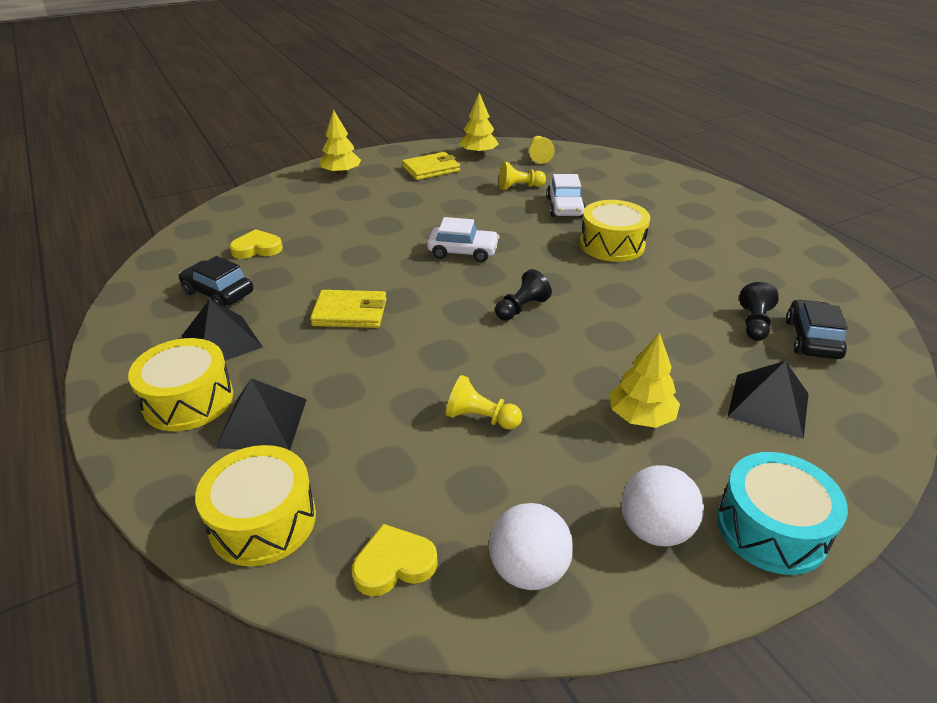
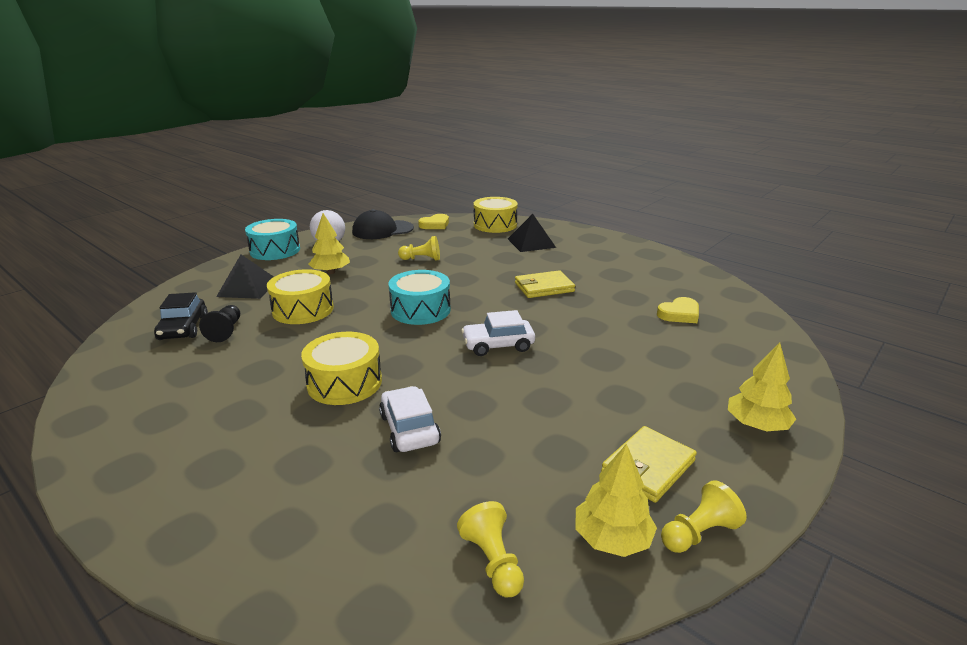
camera: 160 degrees right, 10 degrees down
yellow drum [128,338,233,431] -> yellow drum moved to [267,269,334,324]
black car [179,256,253,307] -> none
black pyramid [181,299,263,361] -> none
white ball [489,503,573,590] -> black cap [352,209,414,239]
black pawn [495,269,552,321] -> turquoise drum [388,270,451,325]
yellow pawn [499,162,546,190] -> yellow pawn moved to [661,480,747,553]

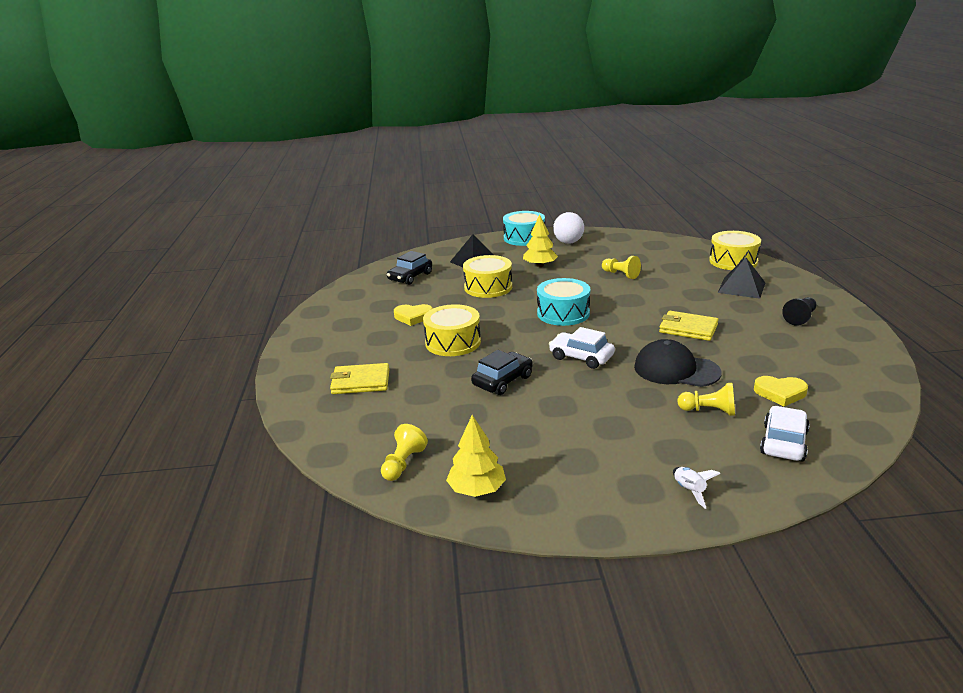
camera: 45 degrees right, 0 degrees up
black pawn [199,305,240,342] -> black pawn moved to [782,297,817,326]
black cap [352,209,414,239] -> black cap moved to [634,339,722,387]
white car [379,386,441,452] -> white car moved to [760,406,810,461]
yellow heart [418,214,449,229] -> yellow heart moved to [394,304,433,326]
yellow wallet [601,426,697,503] -> yellow wallet moved to [330,363,390,394]
yellow pawn [661,480,747,553] -> yellow pawn moved to [677,383,735,416]
yellow tree [728,343,796,431] -> white rocket [673,467,721,509]
none -> black car [471,350,533,395]

